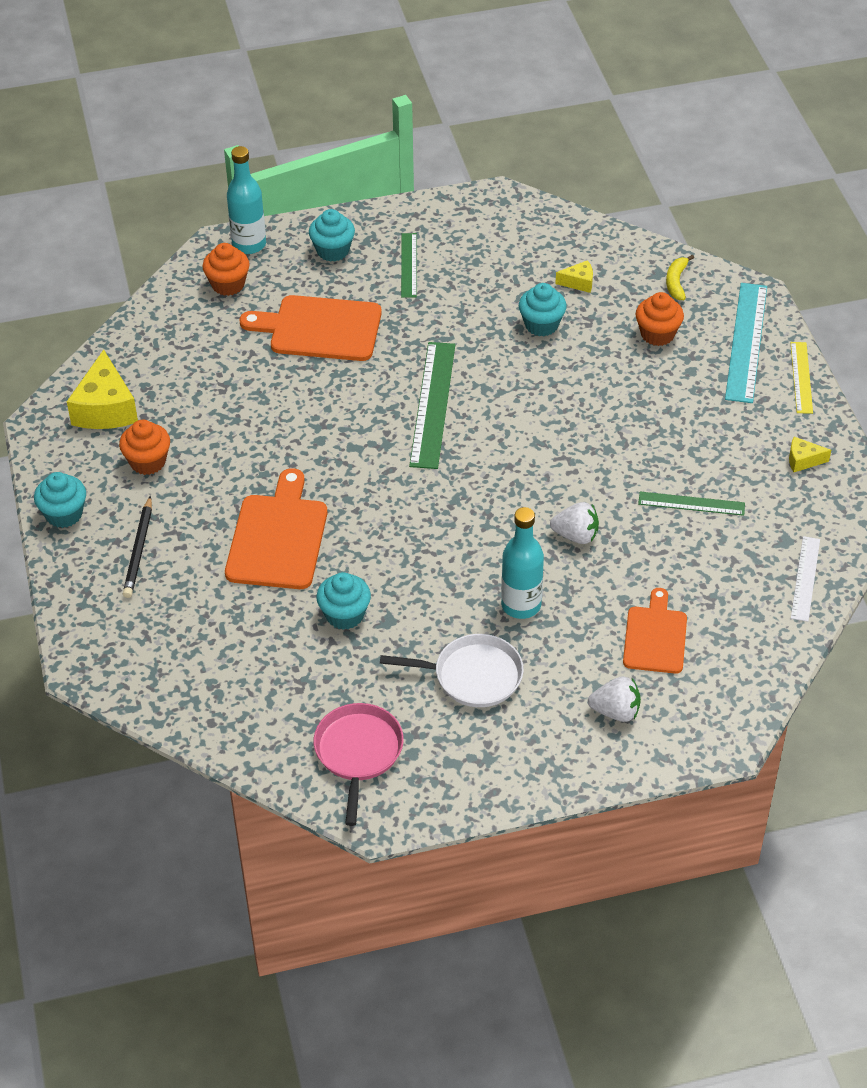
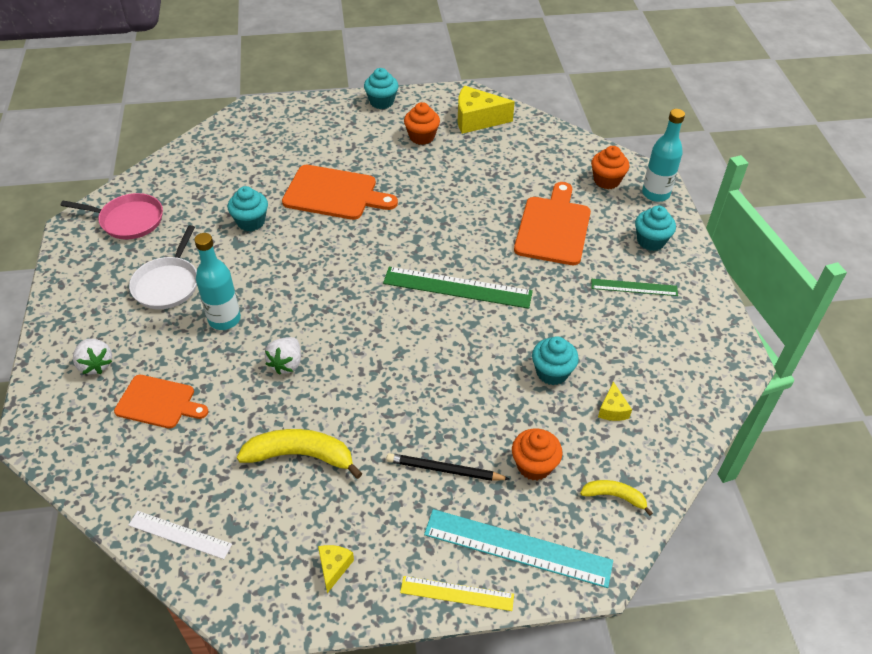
camera: 95 degrees right, 0 degrees up
black pencil [123,496,152,598] -> black pencil moved to [386,453,510,481]
white strawberry [588,676,641,722] -> white strawberry turned 45 degrees counterclockwise [73,339,112,374]
green ruler [638,492,745,516] -> yellow banana [237,429,362,479]

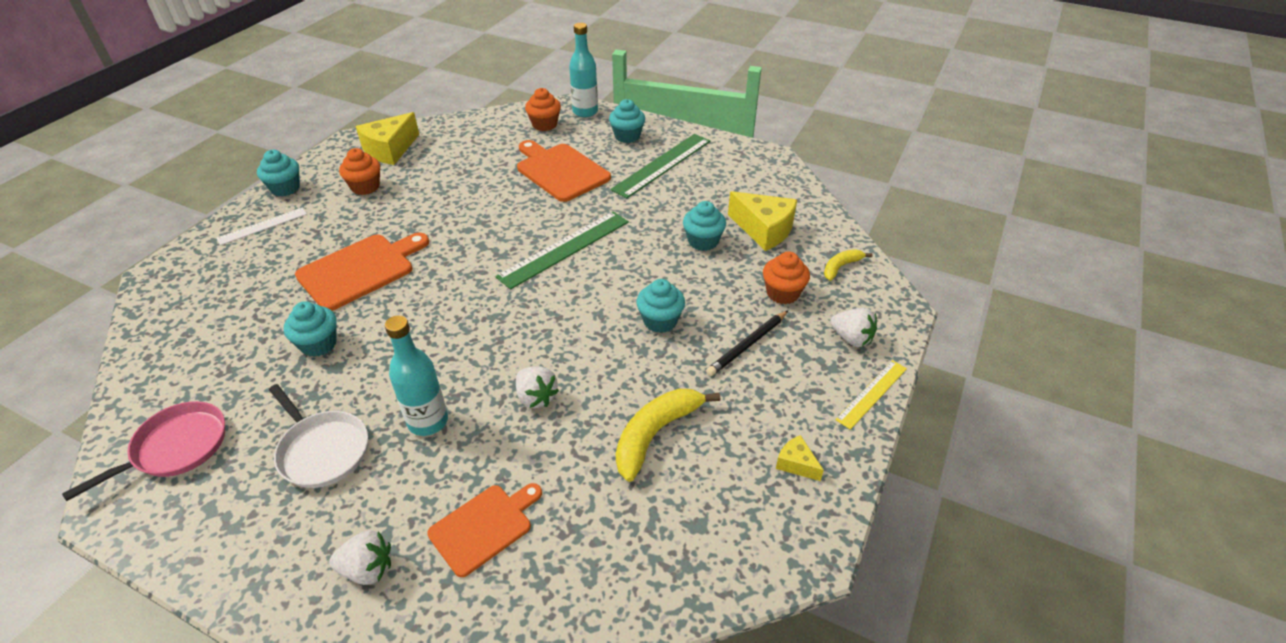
camera: 55 degrees left, 5 degrees down
white ruler [128,511,232,559] -> white ruler moved to [216,207,307,245]
turquoise ruler [424,509,613,588] -> white strawberry [830,308,877,347]
green ruler [591,279,678,296] -> green ruler [610,134,710,198], size x1.72
yellow cheese [598,382,632,421] -> yellow cheese [728,191,797,251], size x2.03
none -> turquoise cupcake [636,279,685,333]

